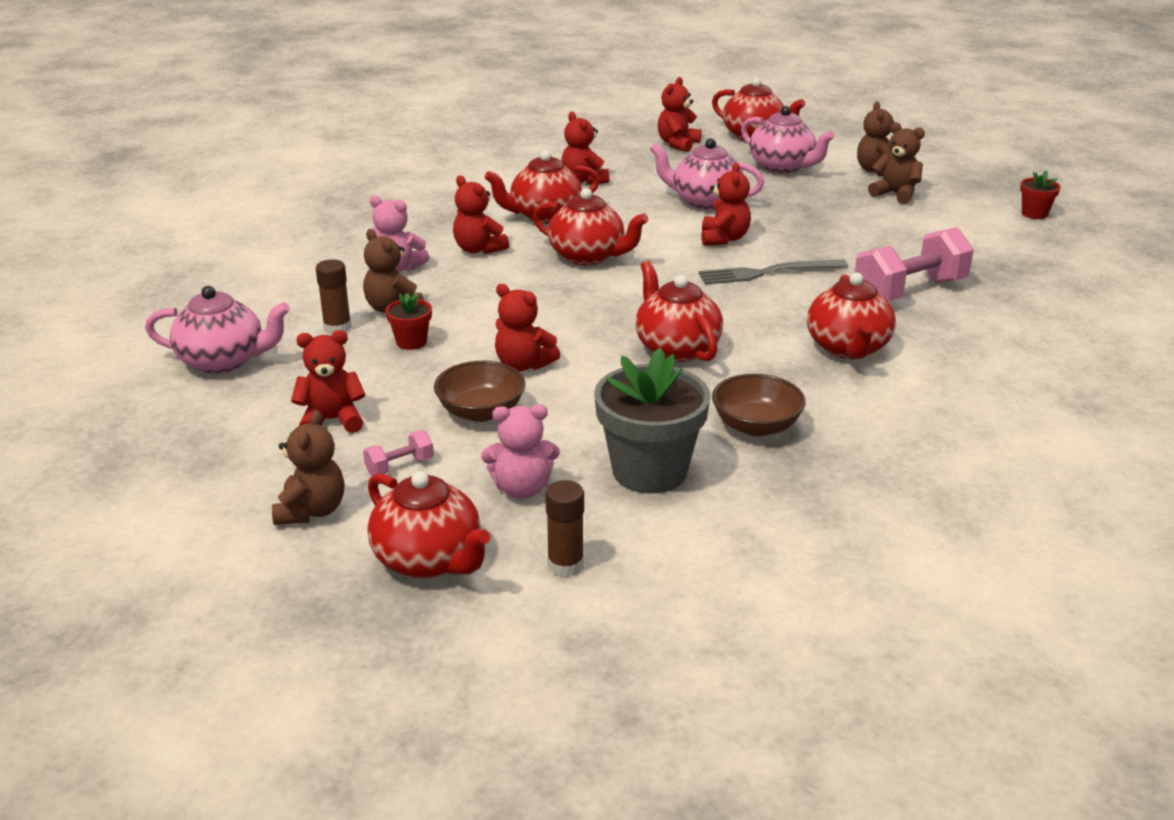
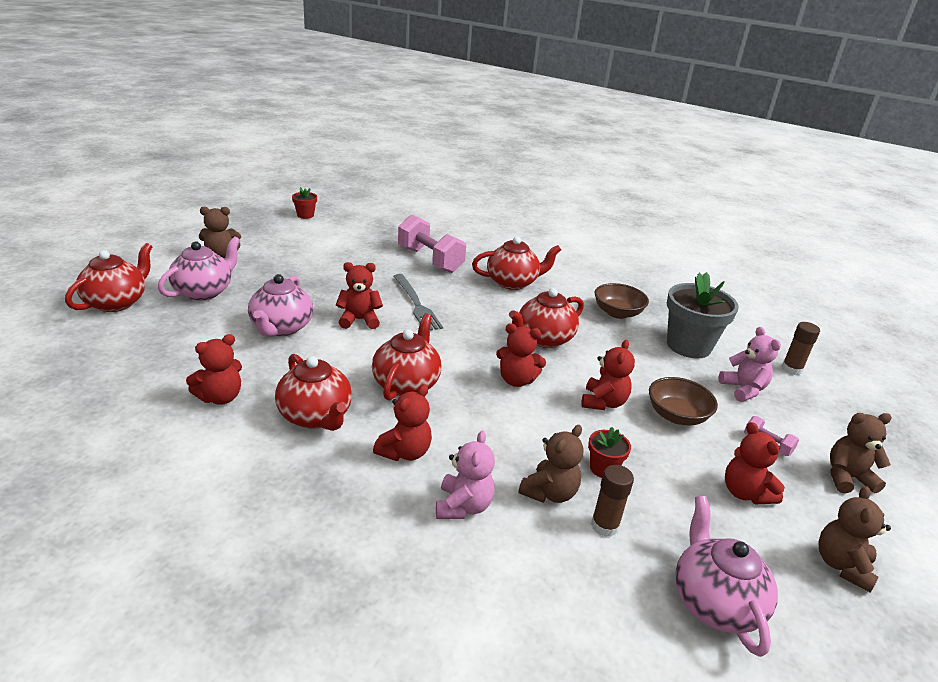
camera: 105 degrees left, 0 degrees up
red teapot [368,471,490,578] -> none
red teddy bear [658,77,701,152] -> red teddy bear moved to [496,323,546,387]
brown teddy bear [868,122,925,204] -> brown teddy bear moved to [818,486,891,592]

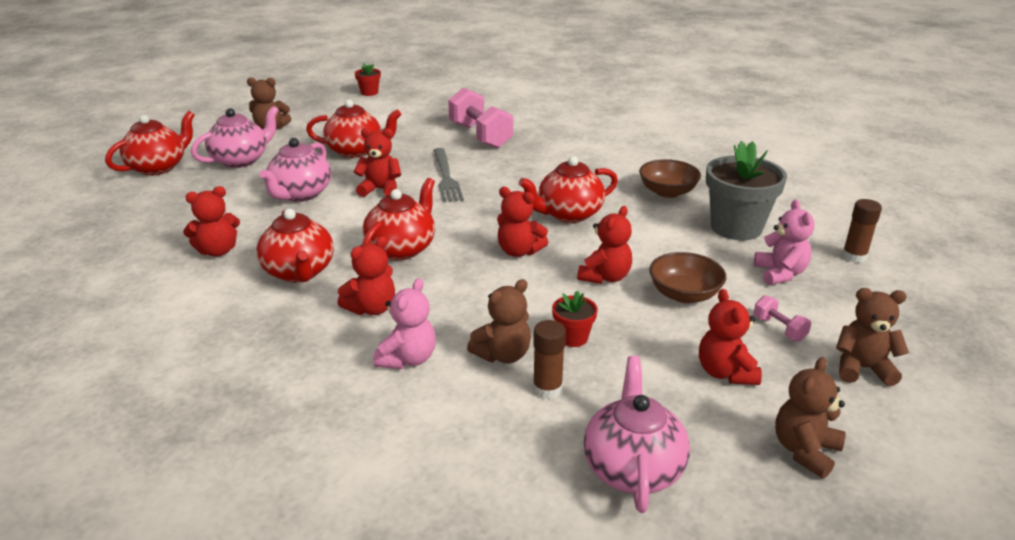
camera: 15 degrees right, 0 degrees up
red teapot [472,236,561,290] -> red teapot moved to [306,99,401,158]

